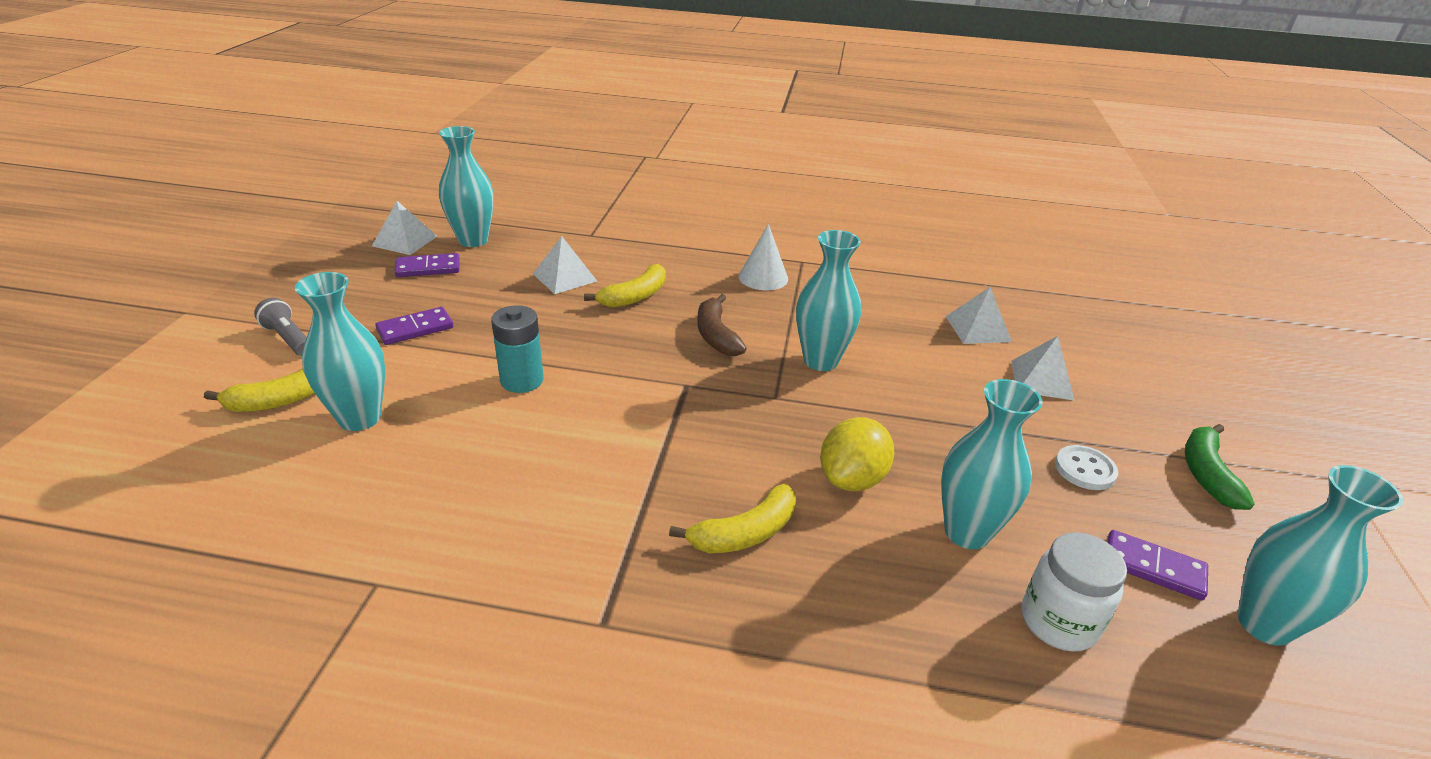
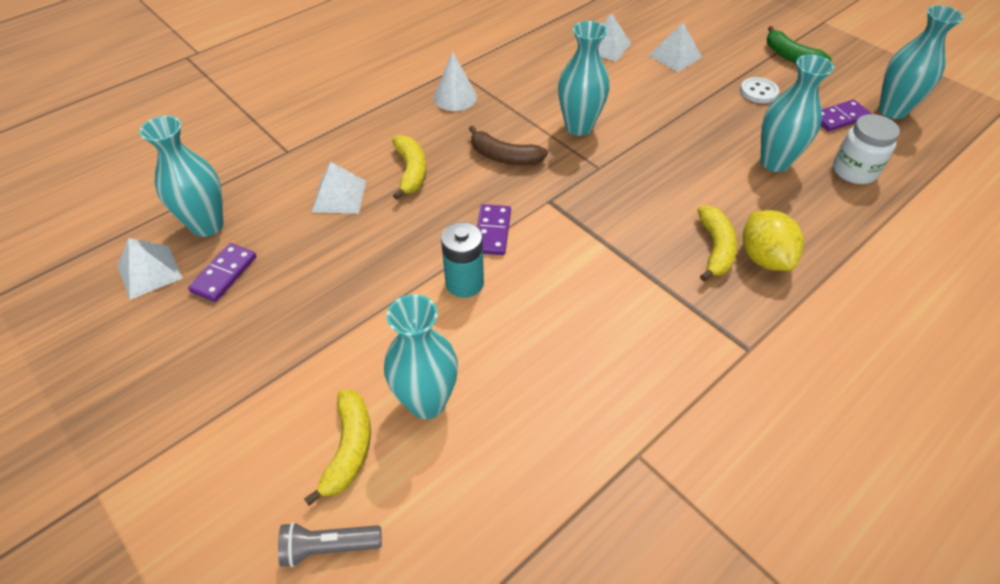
camera: 50 degrees left, 15 degrees up
grey flashlight [254,298,307,356] -> grey flashlight moved to [278,522,381,567]
purple domino [375,307,454,345] -> purple domino moved to [477,204,511,255]
yellow lemon [820,417,894,491] -> yellow lemon moved to [743,210,804,271]

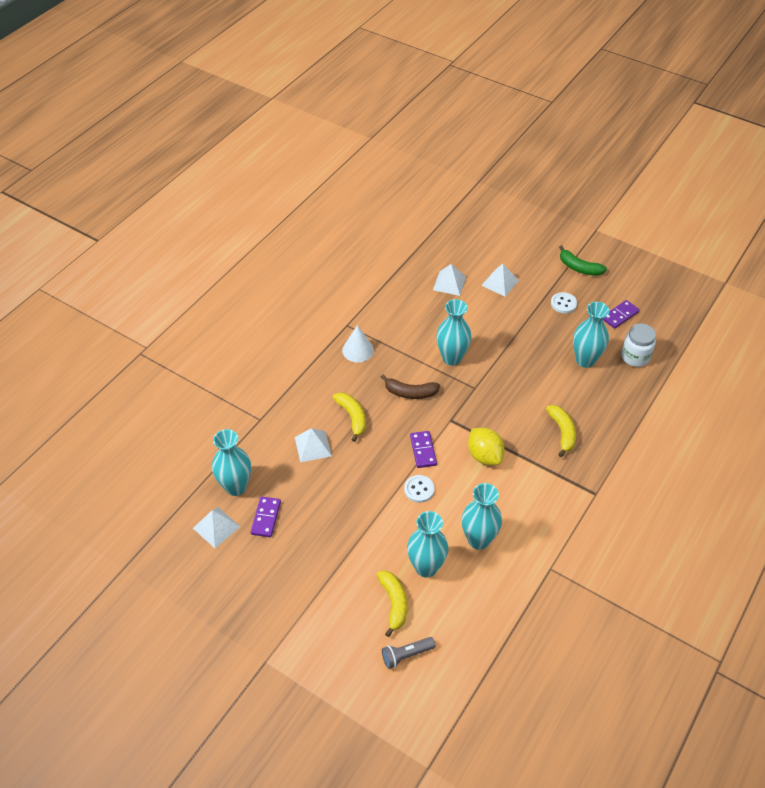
camera: 15 degrees left, 0 degrees up
turquoise battery [441,222,484,298] -> white button [404,475,435,503]
yellow lemon [743,210,804,271] -> yellow lemon moved to [468,428,505,465]
turquoise vase [879,6,964,119] -> turquoise vase moved to [462,483,502,550]

